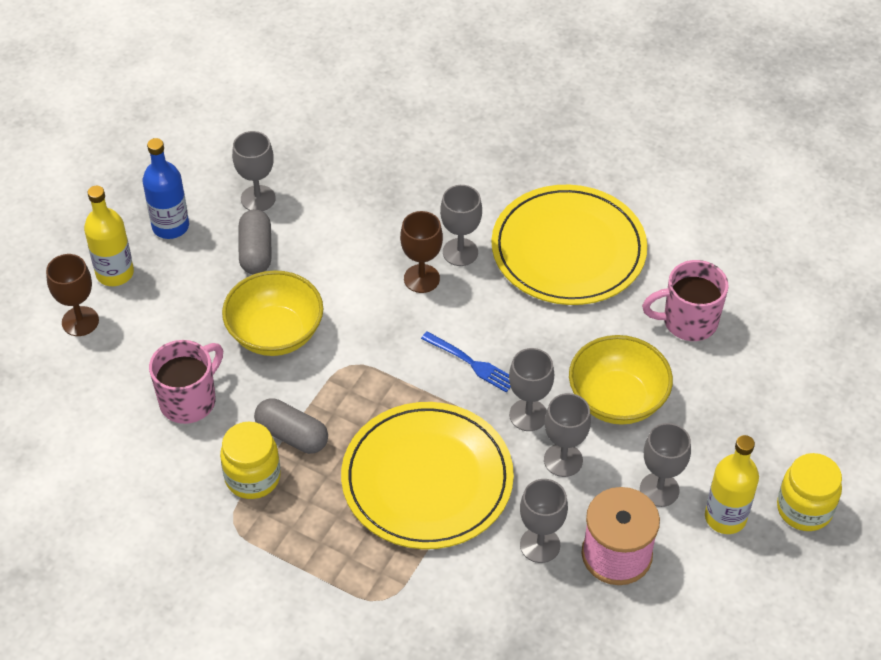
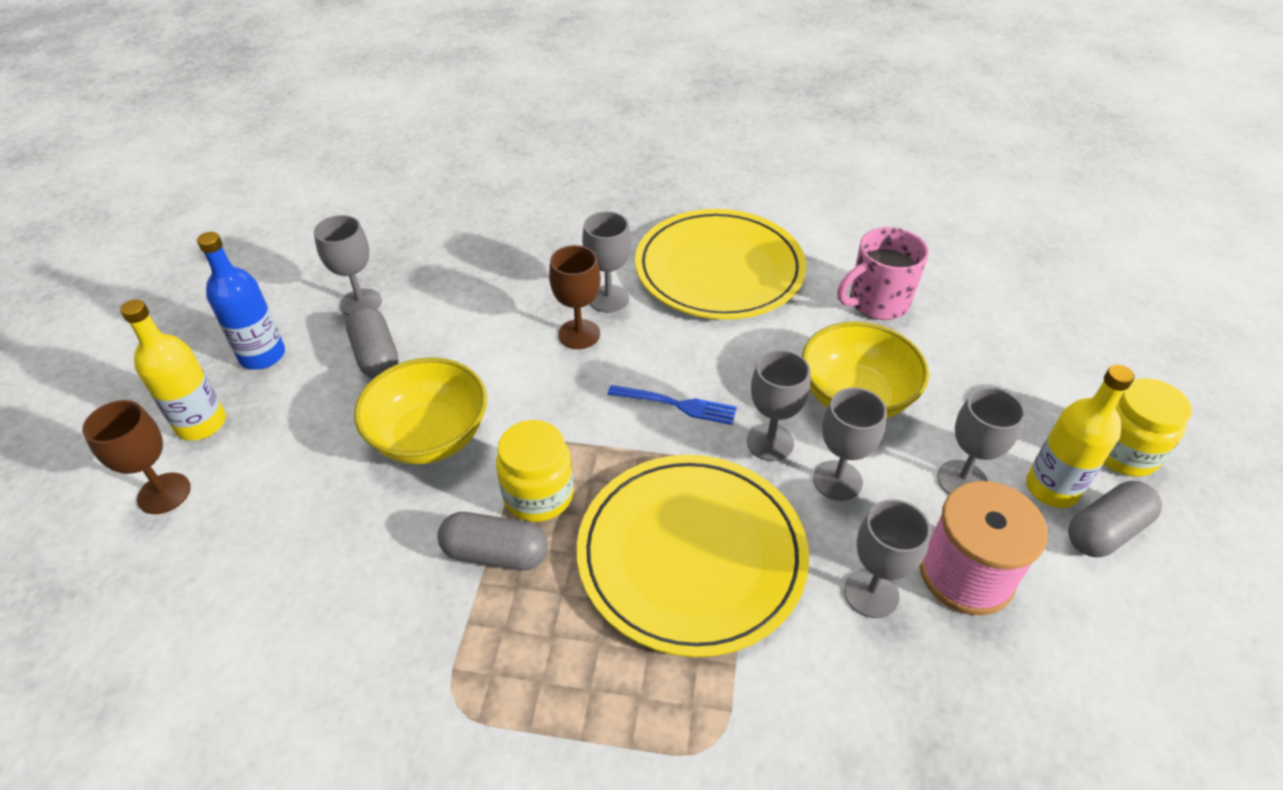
camera: 20 degrees left, 5 degrees down
pink mug [149,340,223,424] -> none
yellow jar [220,422,281,499] -> yellow jar moved to [496,420,574,522]
none -> grey capsule [1068,481,1162,557]

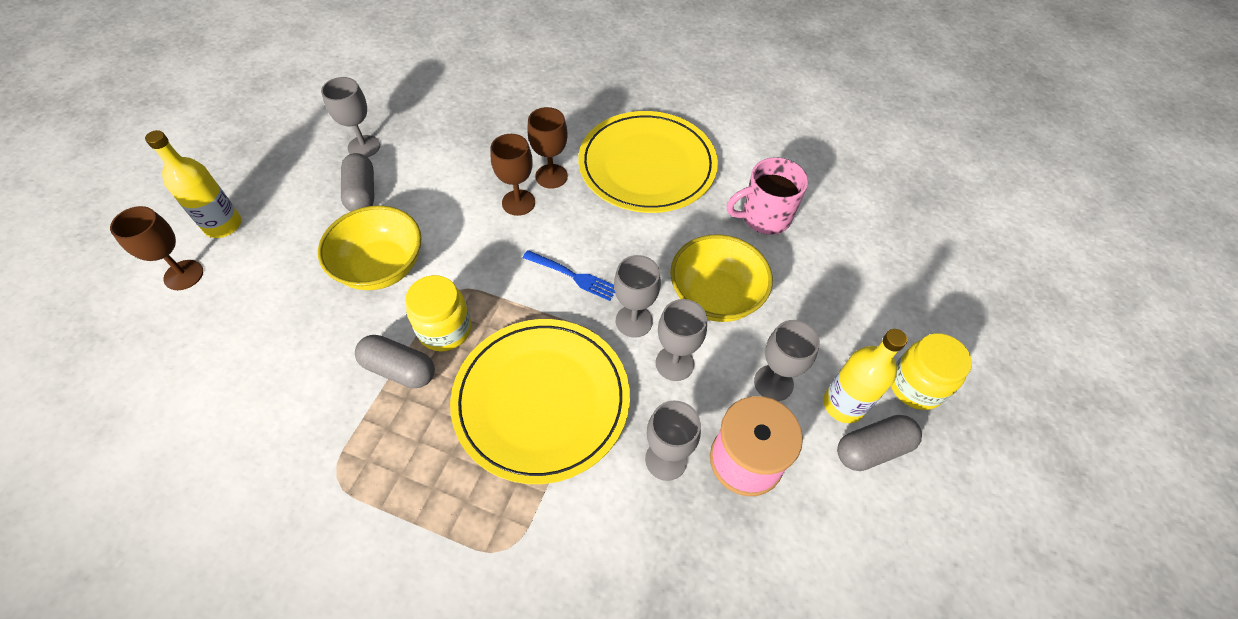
camera: 10 degrees right, 10 degrees up
blue bottle [197,232,285,370] -> none
grey goblet [582,211,631,313] -> brown goblet [527,107,568,189]

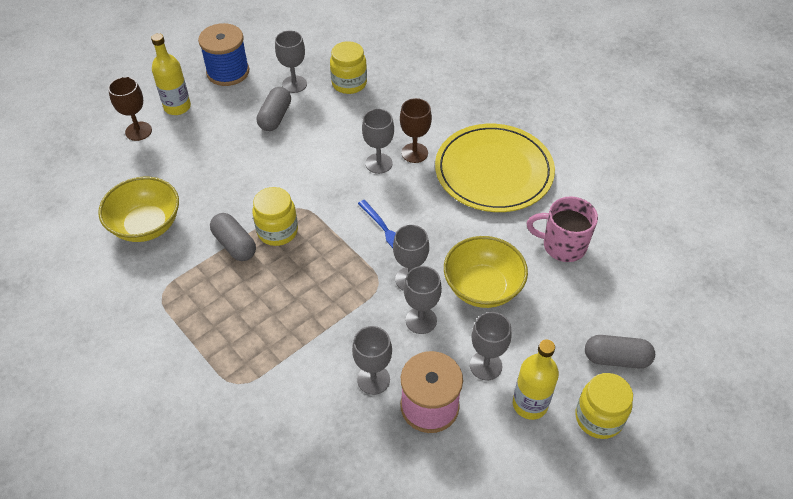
camera: 30 degrees right, 5 degrees down
yellow bowl [318,206,422,290] -> yellow bowl moved to [98,177,179,242]
yellow plate [450,319,630,484] -> none
brown goblet [491,134,535,216] -> grey goblet [362,109,394,174]
grey capsule [837,415,922,471] -> grey capsule moved to [585,335,655,368]
none -> blue spool [198,23,249,86]
none -> yellow jar [330,41,367,94]

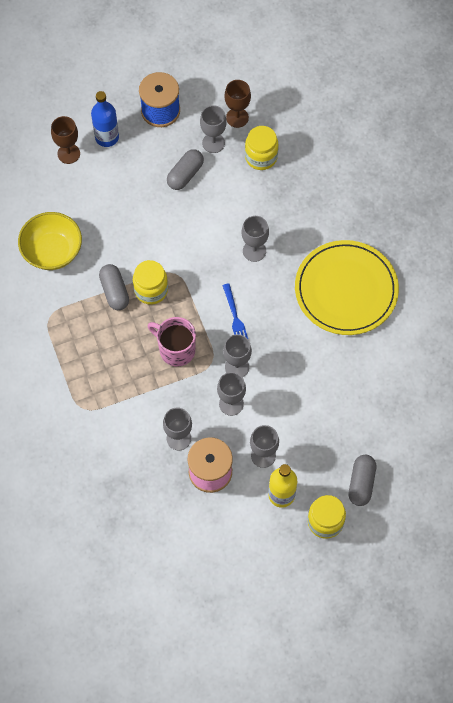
camera: 20 degrees right, 15 degrees up
yellow bottle [151,33,191,115] -> blue bottle [91,91,119,147]
brown goblet [400,98,432,163] -> brown goblet moved to [225,80,251,128]
yellow bowl [444,236,528,308] -> none
pink mug [527,196,598,262] -> pink mug moved to [148,317,196,366]
grey capsule [585,335,655,368] -> grey capsule turned 75 degrees clockwise [349,455,376,506]

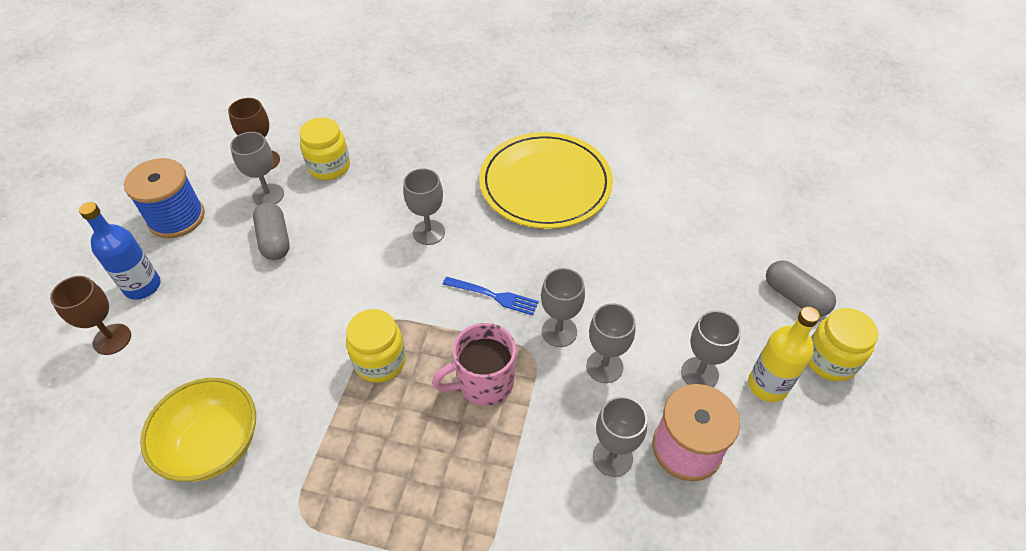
camera: 55 degrees left, 15 degrees down
grey capsule [99,264,129,310] -> none

